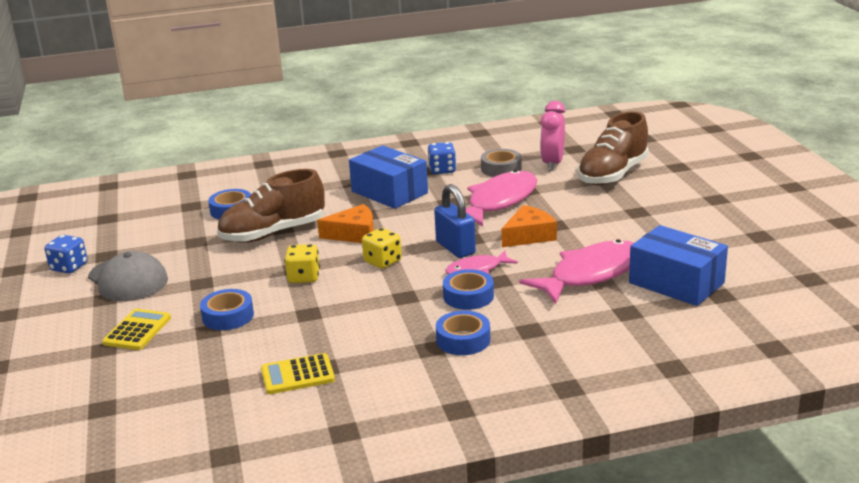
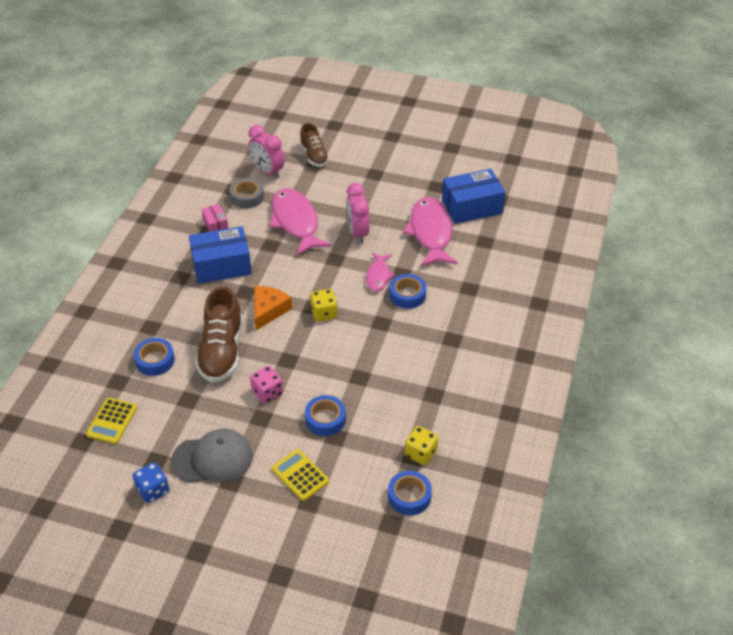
camera: 60 degrees left, 20 degrees up
yellow calculator [261,353,335,394] -> yellow calculator moved to [86,398,137,444]
yellow dice [284,244,320,283] -> yellow dice moved to [405,426,438,465]
blue dice [428,142,456,174] -> pink box [202,204,228,232]
blue padlock [434,184,476,258] -> none
blue tape [436,311,490,355] -> blue tape moved to [388,471,432,515]
orange cheese [501,205,557,247] -> pink clock [346,183,369,244]
brown shoe [577,111,649,186] -> brown shoe [300,123,329,167], size x0.62
none -> pink dice [250,366,283,403]

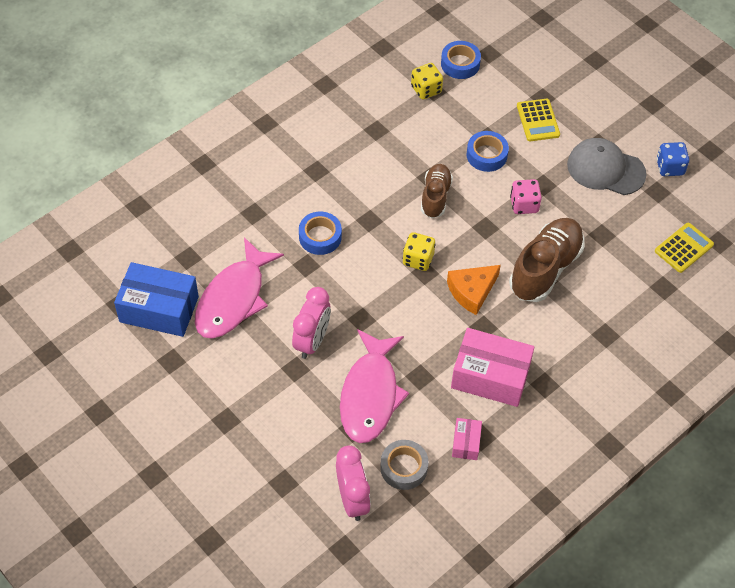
camera: 150 degrees left, 10 degrees up
blue tape [134,338,175,376] -> none
blue box [189,226,252,284] -> pink box [451,328,535,407]
brown shoe [300,123,329,167] -> brown shoe moved to [421,164,453,218]
pink fish [366,252,395,291] -> none

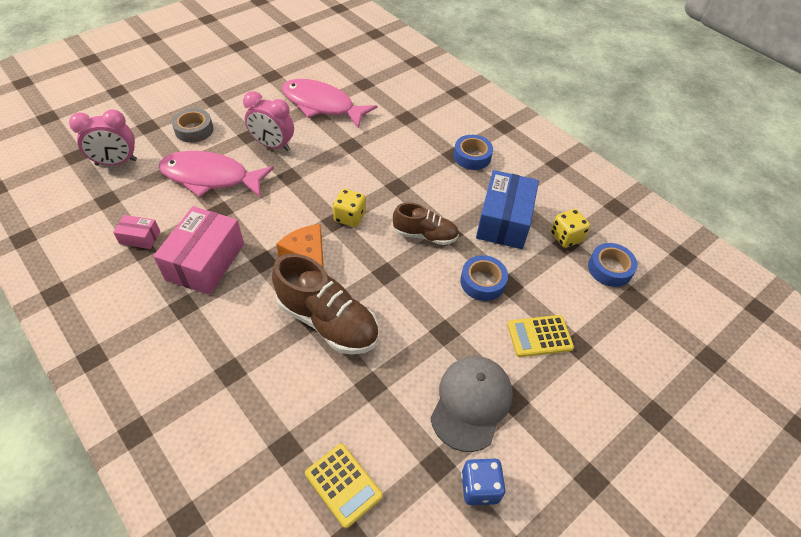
camera: 90 degrees right, 5 degrees down
blue box [114,262,199,337] -> blue box moved to [476,170,539,249]
blue tape [299,211,342,255] -> blue tape moved to [454,135,493,170]
grey tape [380,440,429,490] -> grey tape moved to [172,108,213,143]
pink dice [510,179,542,214] -> none

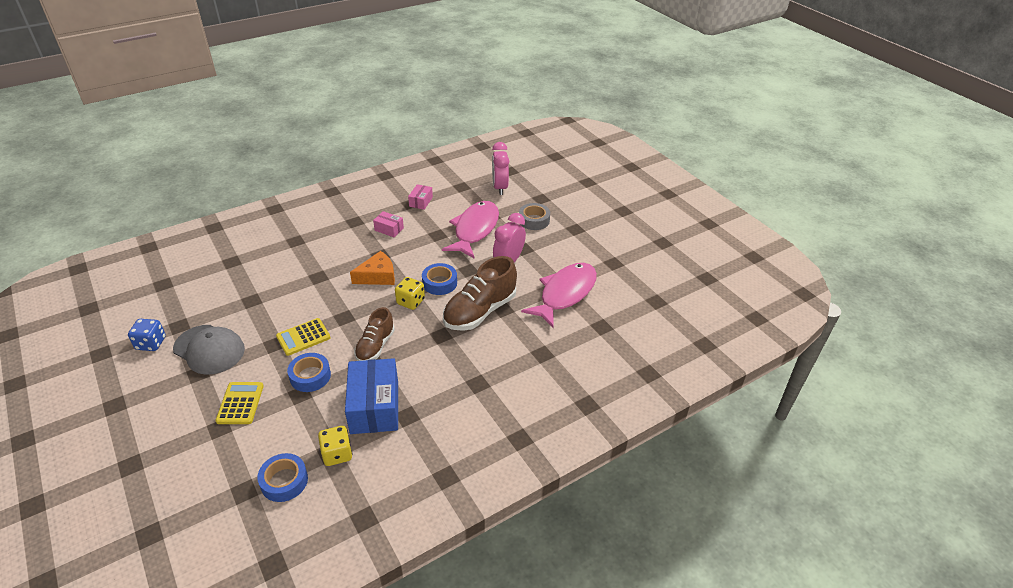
camera: 100 degrees right, 10 degrees down
pink box [153,206,244,295] -> pink box [373,211,404,237], size x0.49
brown shoe [272,254,378,355] -> brown shoe moved to [443,256,517,331]
yellow calculator [305,444,383,528] -> yellow calculator moved to [276,318,331,356]
blue tape [454,135,493,170] -> blue tape moved to [422,263,457,295]
blue box [476,170,539,249] -> blue box turned 60 degrees clockwise [345,358,398,434]

